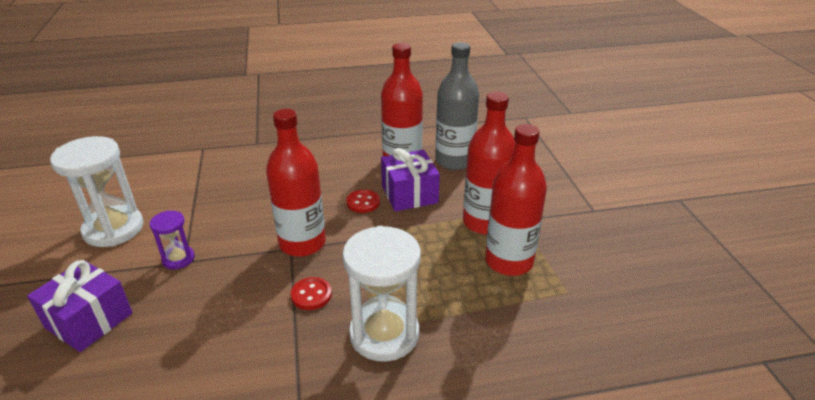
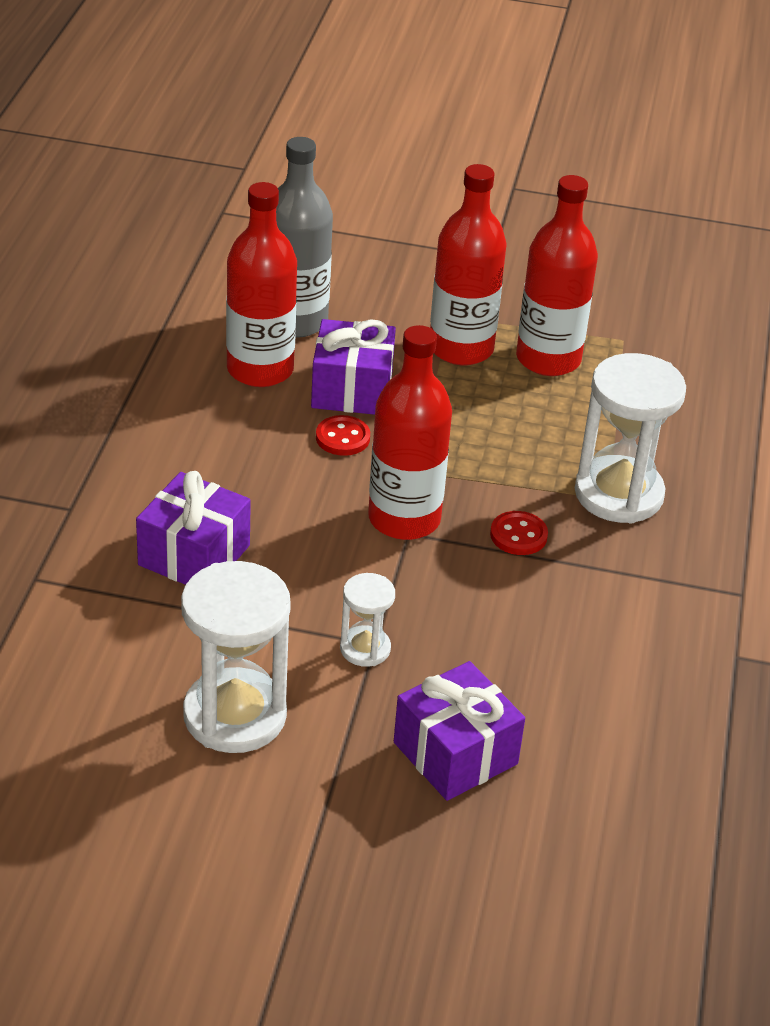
camera: 70 degrees left, 5 degrees up
purple hourglass [150,211,195,269] -> white hourglass [340,573,395,667]
none -> purple gift [136,471,251,585]

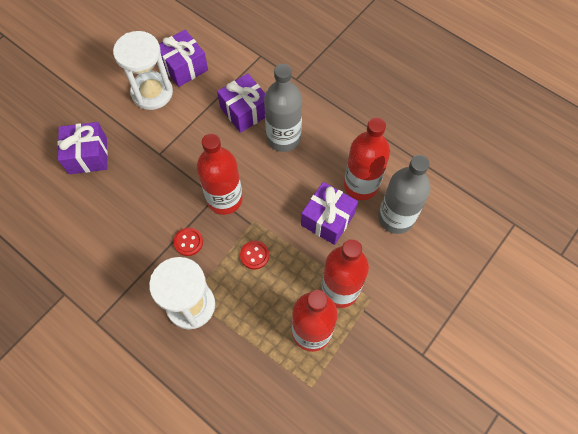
camera: 120 degrees right, 25 degrees up
red button [316,415,370,456] -> red button moved to [240,241,269,270]
white hourglass [340,573,395,667] -> none
none -> purple gift [159,30,208,87]
none -> grey bottle [264,64,302,152]

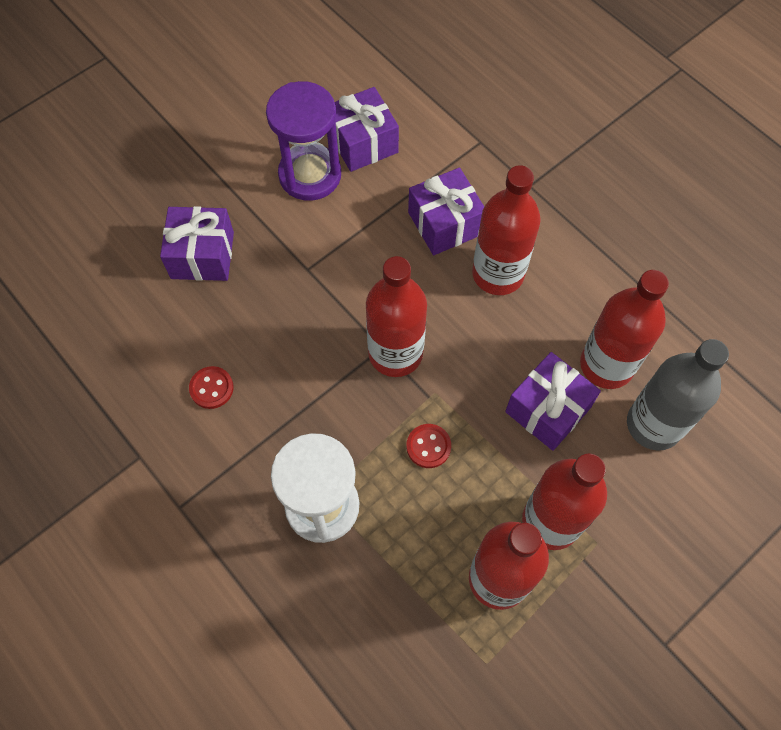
camera: 10 degrees right, 0 degrees up
white hourglass [113,31,173,110] -> purple hourglass [266,81,341,201]
red button [173,228,203,256] -> red button moved to [189,366,234,409]
grey bottle [264,64,302,152] -> red bottle [472,165,541,295]

